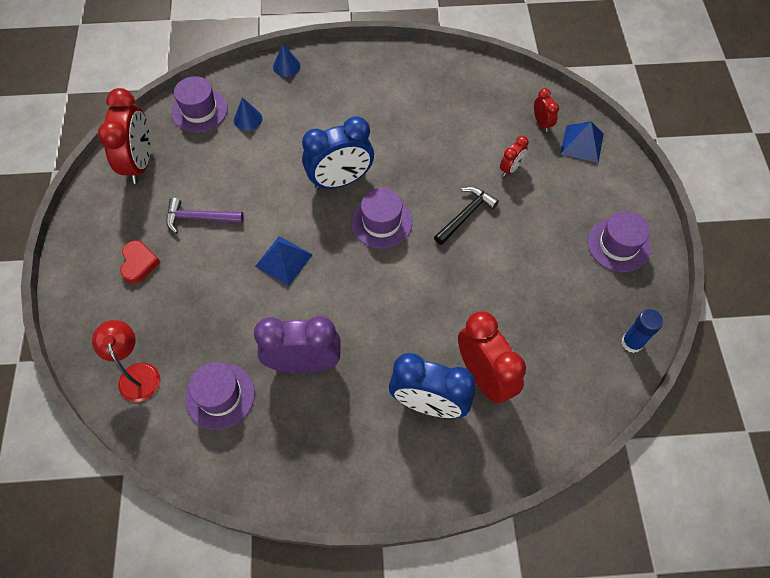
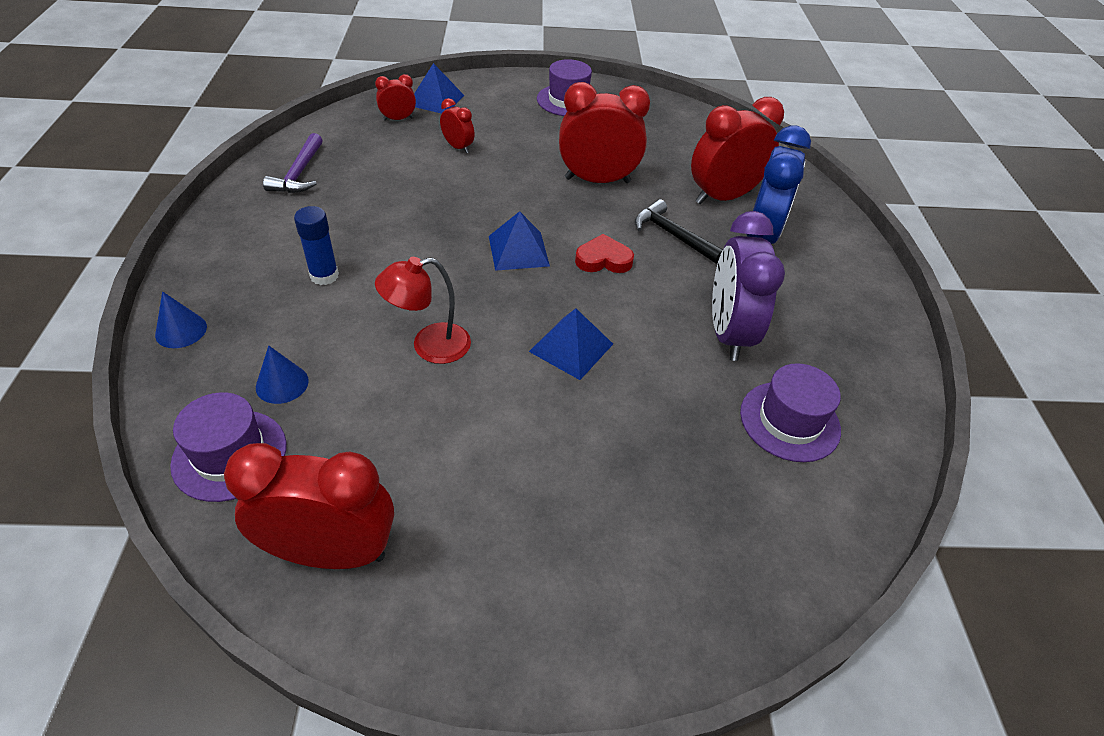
camera: 90 degrees left, 15 degrees down
red lamp [92,320,160,402] -> red lamp moved to [375,257,471,364]
red heart [120,241,160,284] -> red heart moved to [575,234,634,273]
purple hammer [166,198,244,234] -> purple hammer moved to [263,133,323,193]
blue clock [302,116,374,190] -> none
purple hat [351,188,412,249] -> blue pyramid [489,211,550,271]
black hammer [434,187,499,245] -> black hammer moved to [635,199,723,264]
blue glue stick [621,309,663,353] -> blue glue stick moved to [294,206,339,285]
none -> red clock [559,82,650,183]

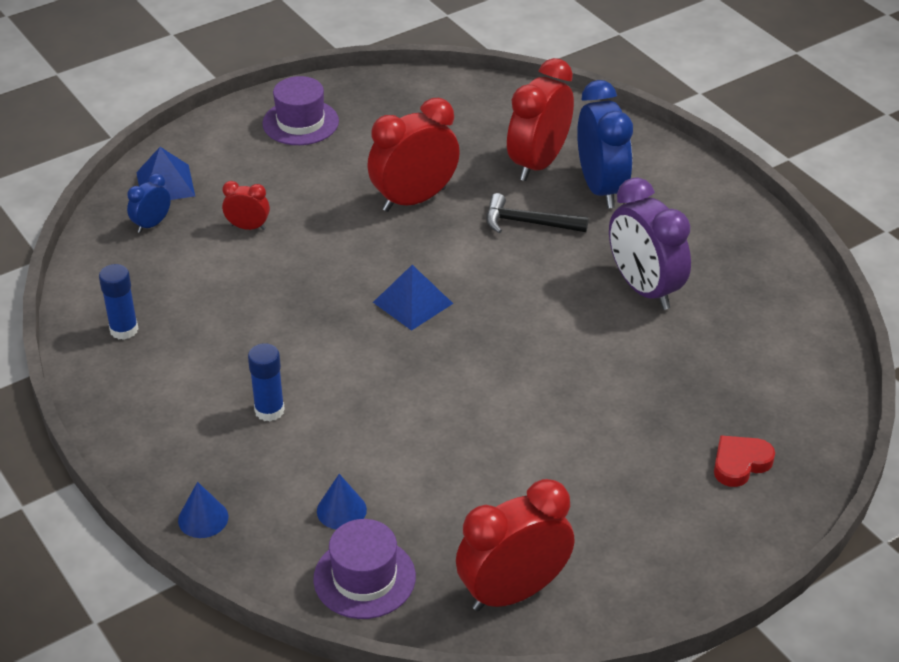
camera: 30 degrees left, 5 degrees down
purple hammer [263,133,323,193] -> blue glue stick [99,264,138,340]
red clock [375,74,416,121] -> blue clock [127,173,171,233]
red lamp [375,257,471,364] -> none
blue pyramid [529,308,613,380] -> none
red heart [575,234,634,273] -> red heart moved to [714,435,775,487]
purple hat [740,363,841,462] -> none

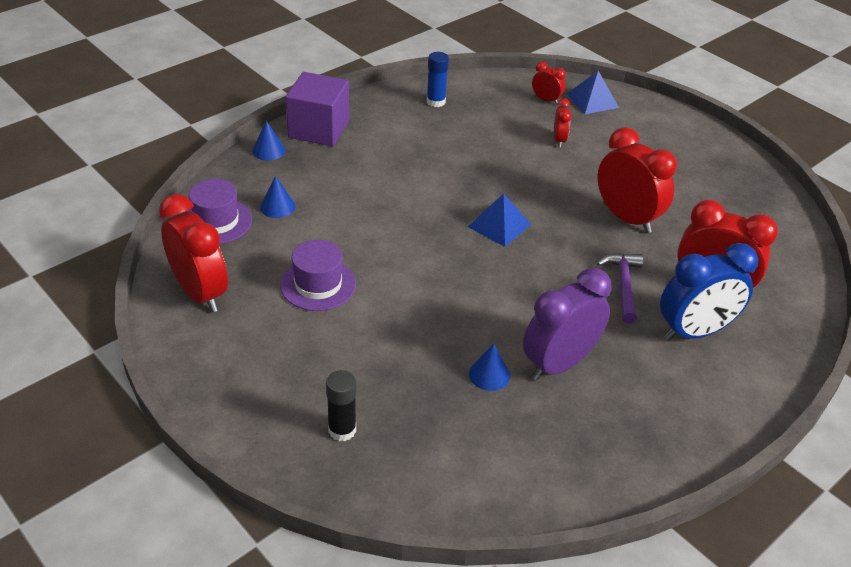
camera: 80 degrees right, 0 degrees up
blue clock [127,173,171,233] -> red clock [532,62,566,104]
blue glue stick [248,343,285,421] -> none
purple hat [262,76,339,145] -> purple hat moved to [280,240,356,311]
black hammer [486,193,589,233] -> purple hammer [597,253,644,323]
red heart [714,435,775,487] -> black glue stick [326,370,357,441]
none -> purple cube [285,72,349,146]
none -> blue cone [469,343,510,391]

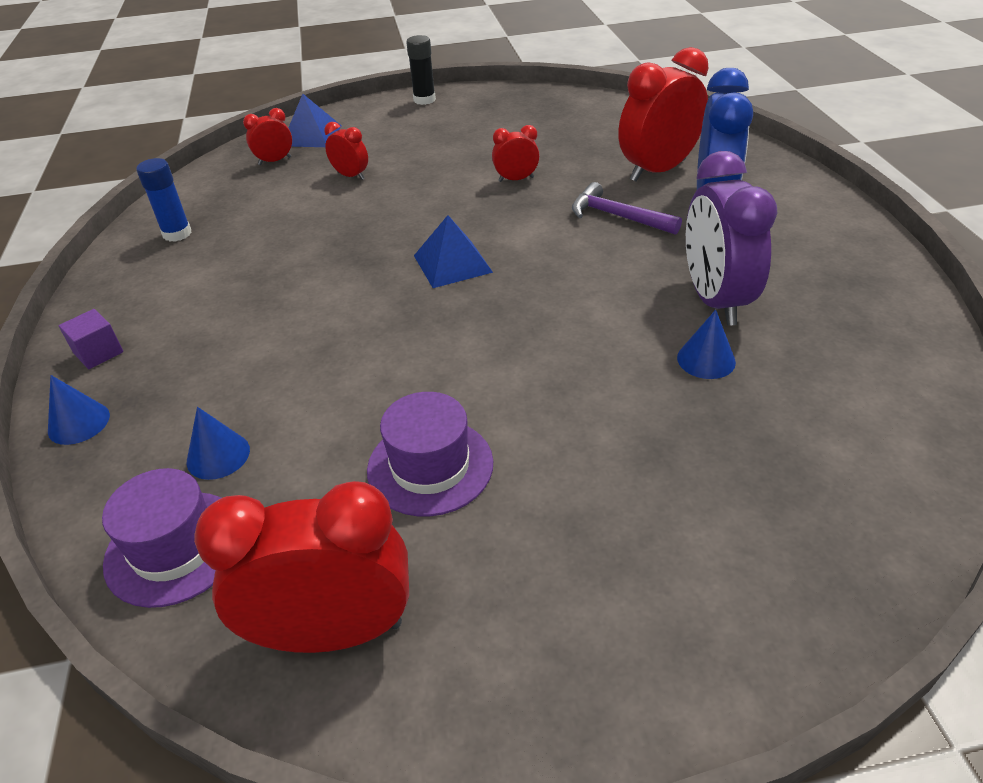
camera: 55 degrees left, 0 degrees up
purple cube [285,72,349,146] -> purple cube [59,309,123,369], size x0.45
black glue stick [326,370,357,441] -> black glue stick moved to [406,35,436,105]
red clock [597,127,677,233] -> red clock [492,125,540,182], size x0.49

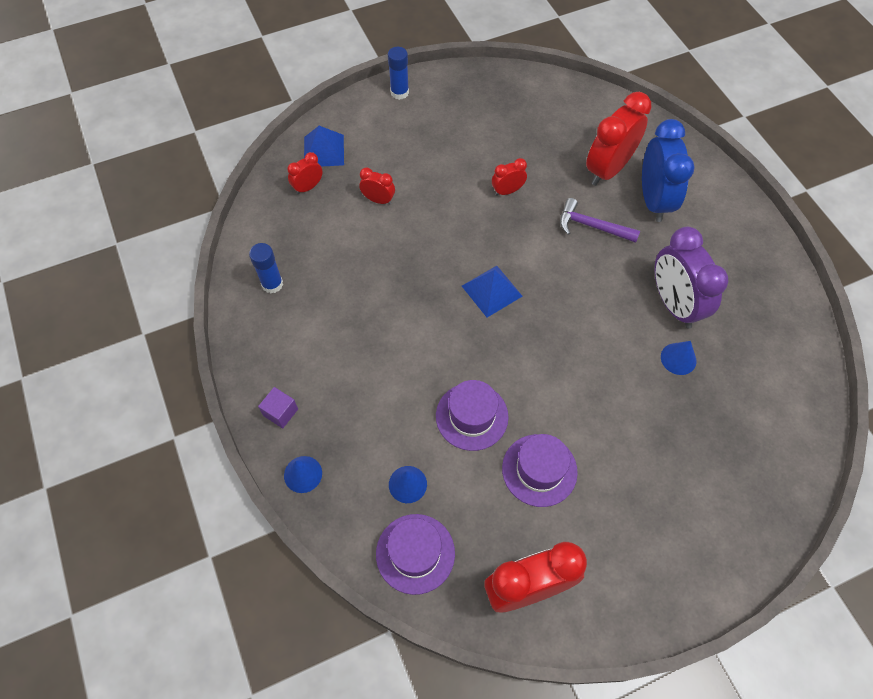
camera: 15 degrees left, 20 degrees up
black glue stick [406,35,436,105] -> blue glue stick [388,47,409,100]
none -> purple hat [436,380,509,451]

